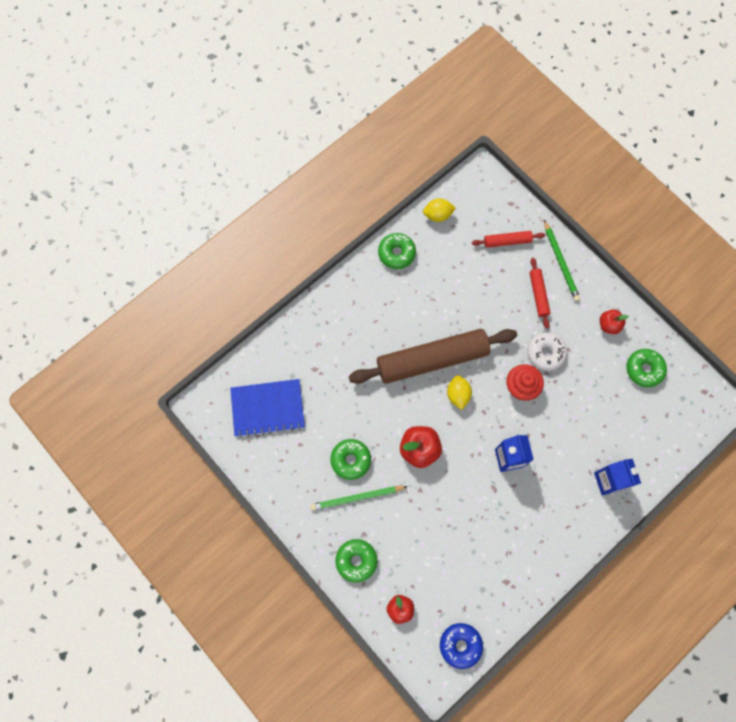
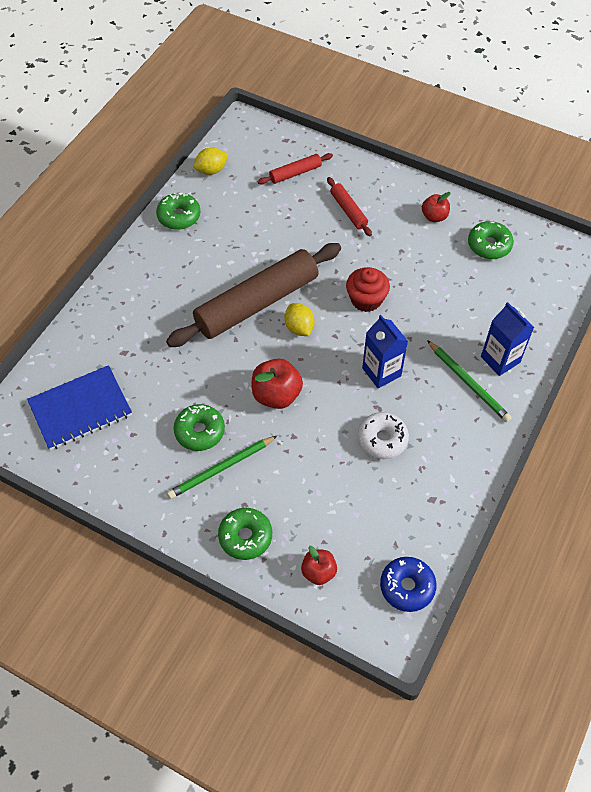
camera: 20 degrees left, 15 degrees down
white donut [527,332,567,371] -> white donut moved to [357,412,409,459]
green pencil [544,220,580,301] -> green pencil moved to [427,340,512,422]

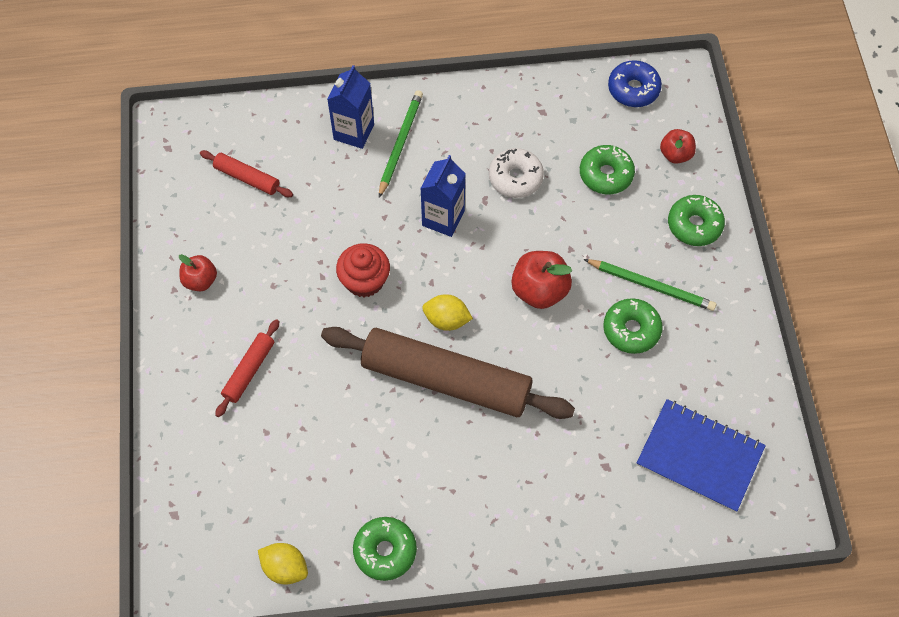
camera: 125 degrees left, 5 degrees up
red rolling pin [257,153,333,185] -> red rolling pin moved to [200,150,293,197]
yellow lemon [284,303,315,336] -> yellow lemon turned 75 degrees clockwise [422,294,473,331]
green donut [468,221,514,259] -> green donut moved to [580,145,635,195]

